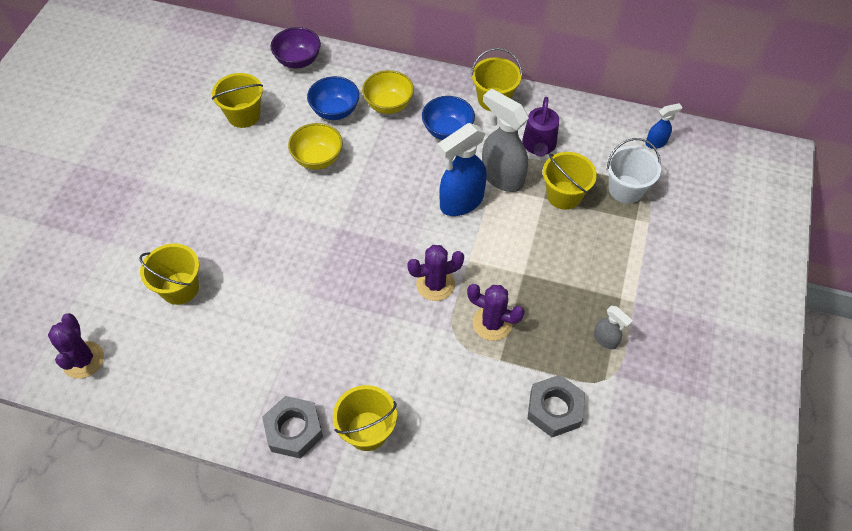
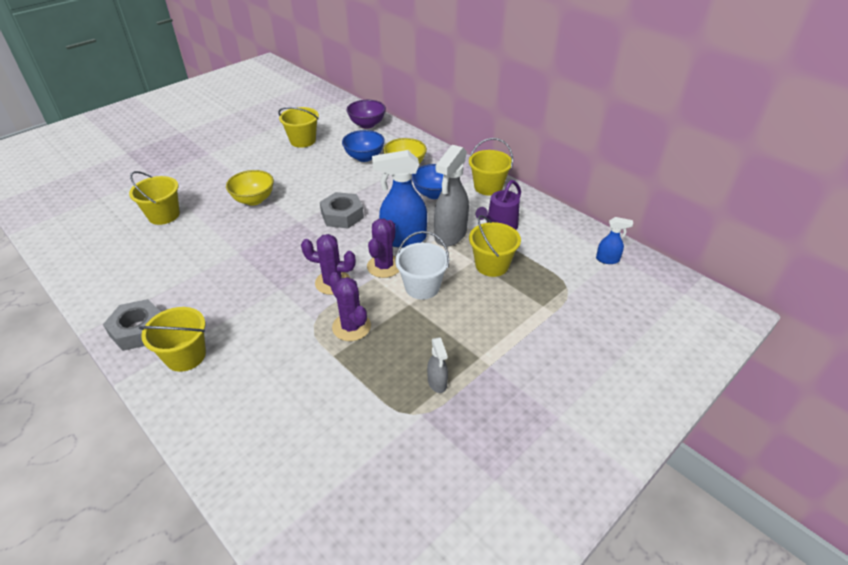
camera: 30 degrees right, 15 degrees down
purple cactus [48,313,104,379] -> purple cactus moved to [367,219,399,278]
yellow bowl [288,123,343,170] -> yellow bowl moved to [226,170,274,206]
grey spray bottle [482,88,529,192] -> grey spray bottle turned 135 degrees counterclockwise [434,145,469,247]
grey nut [528,375,585,437] -> grey nut moved to [320,192,364,228]
white bucket [607,138,661,203] -> white bucket moved to [395,231,449,300]

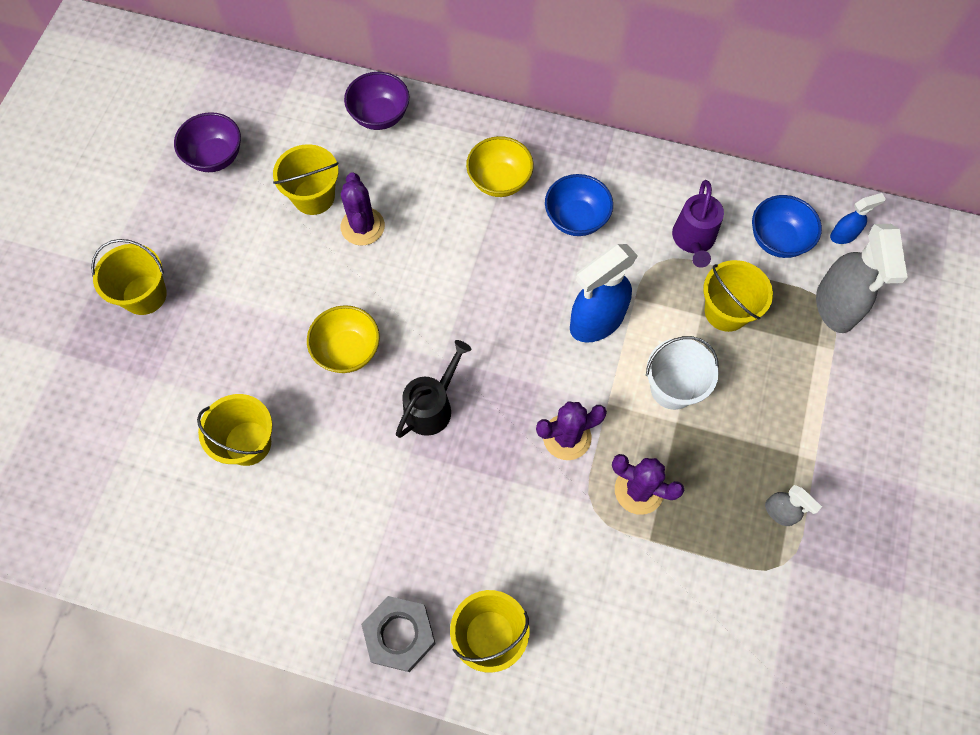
camera: 30 degrees left, 25 degrees up
grey nut [320,192,364,228] -> none
blue bowl [342,130,385,162] -> blue bowl moved to [752,195,822,258]
purple cactus [367,219,399,278] -> purple cactus moved to [341,172,385,246]
grey spray bottle [434,145,469,247] -> grey spray bottle moved to [816,224,908,333]
yellow bucket [469,138,513,196] -> yellow bucket moved to [91,239,167,315]
none -> purple bowl [174,112,241,172]
none -> black watering can [396,340,472,438]

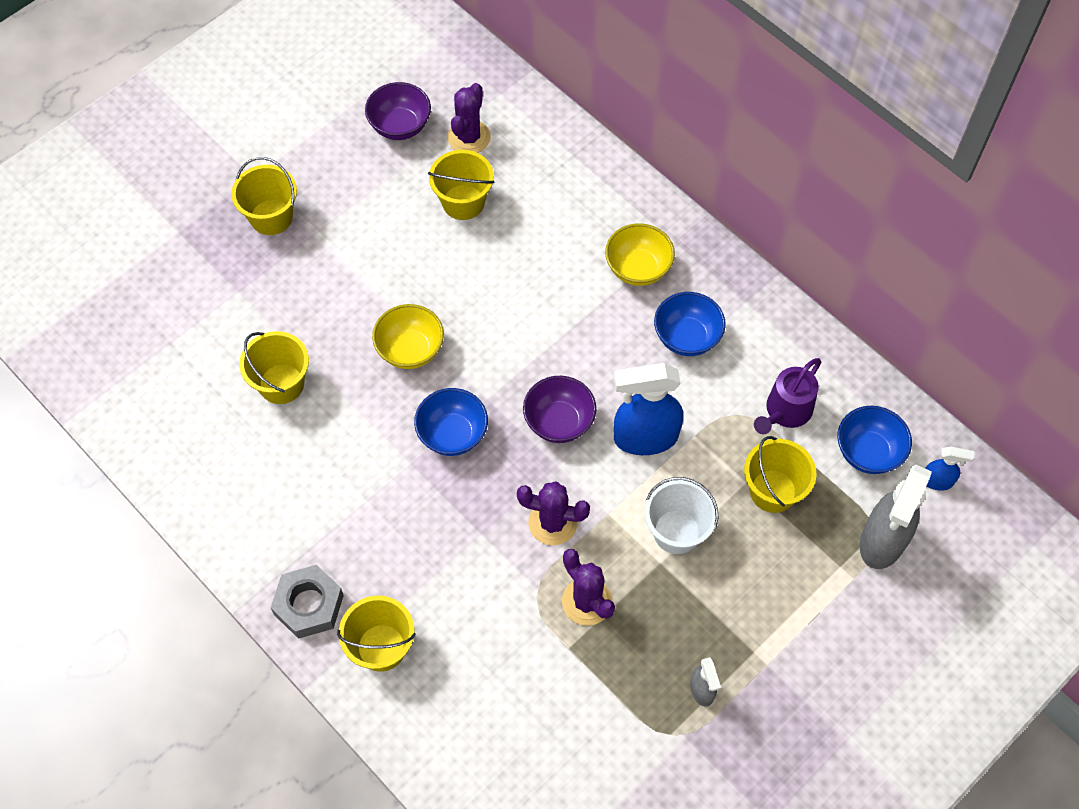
camera: 30 degrees right, 5 degrees down
purple cactus [341,172,385,246] -> purple cactus moved to [448,83,491,153]
purple bowl [344,72,409,130] -> purple bowl moved to [523,376,596,443]
black watering can [396,340,472,438] -> blue bowl [414,388,488,456]

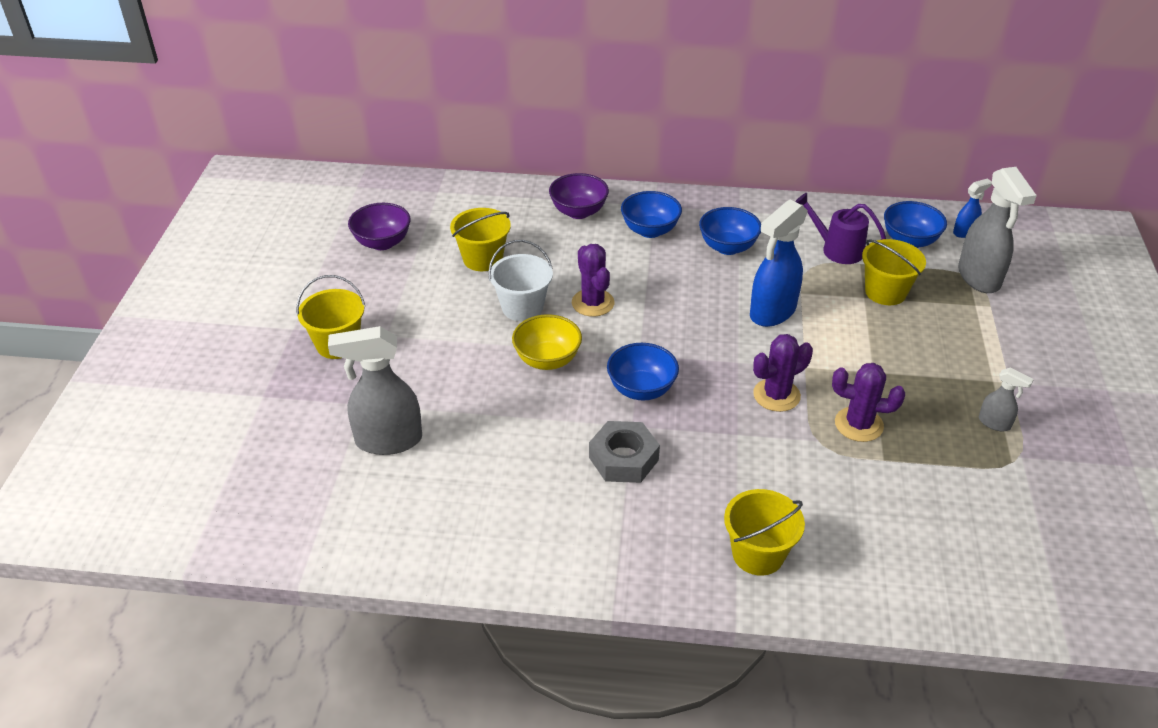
camera: 40 degrees left, 20 degrees down
yellow bucket [239,331,309,404] -> none
grey nut [271,565,344,639] -> grey nut moved to [589,421,660,483]
purple cactus [448,83,491,153] -> purple cactus moved to [572,244,614,317]
purple bowl [523,376,596,443] -> purple bowl moved to [549,173,609,219]
yellow bowl [605,223,675,286] -> blue bowl [621,191,682,238]
white bucket [644,477,719,554] -> white bucket moved to [488,240,553,321]
purple watering can [754,358,821,434] -> purple watering can turned 120 degrees clockwise [795,193,886,264]
none -> grey spray bottle [328,326,422,455]

